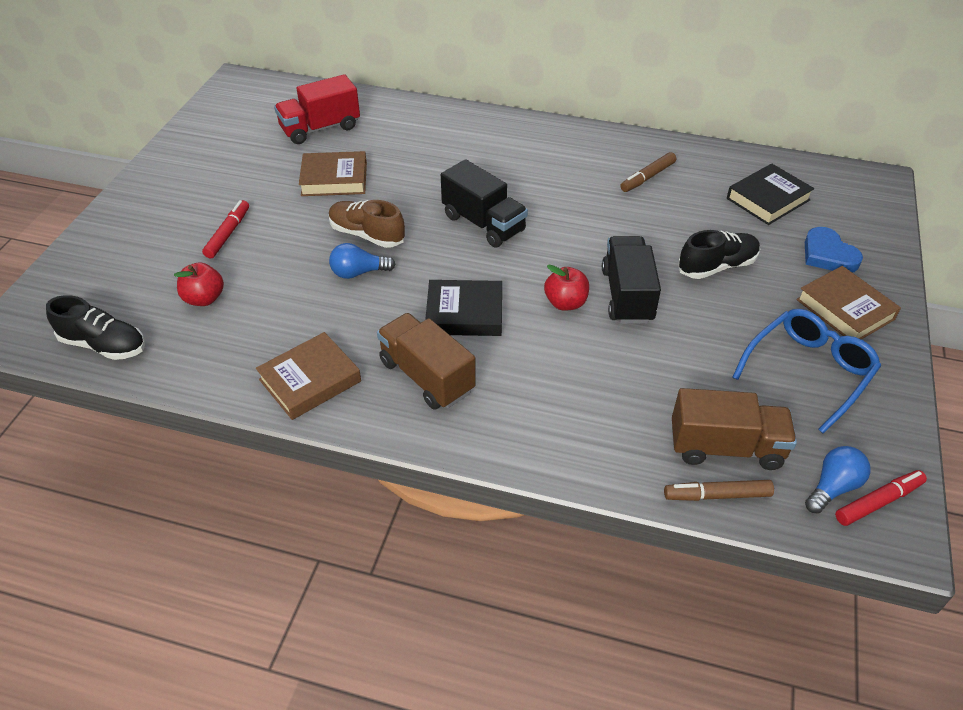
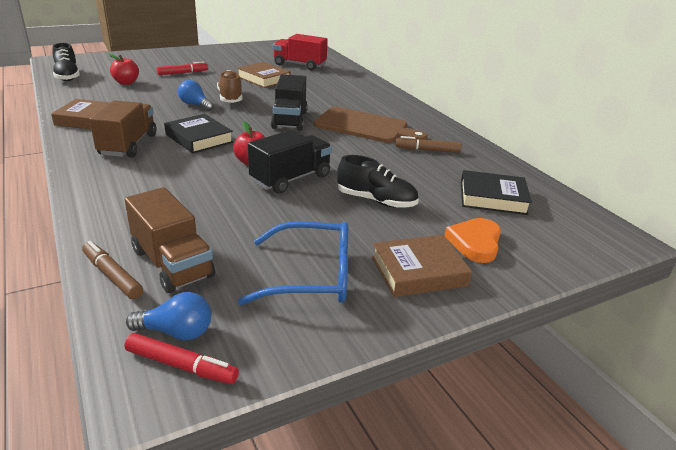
camera: 45 degrees right, 15 degrees down
brown book [796,266,901,339] -> brown book turned 60 degrees clockwise [372,235,472,297]
blue heart [805,227,863,273] -> orange heart [445,218,501,263]
none -> brown cutting board [313,107,428,143]

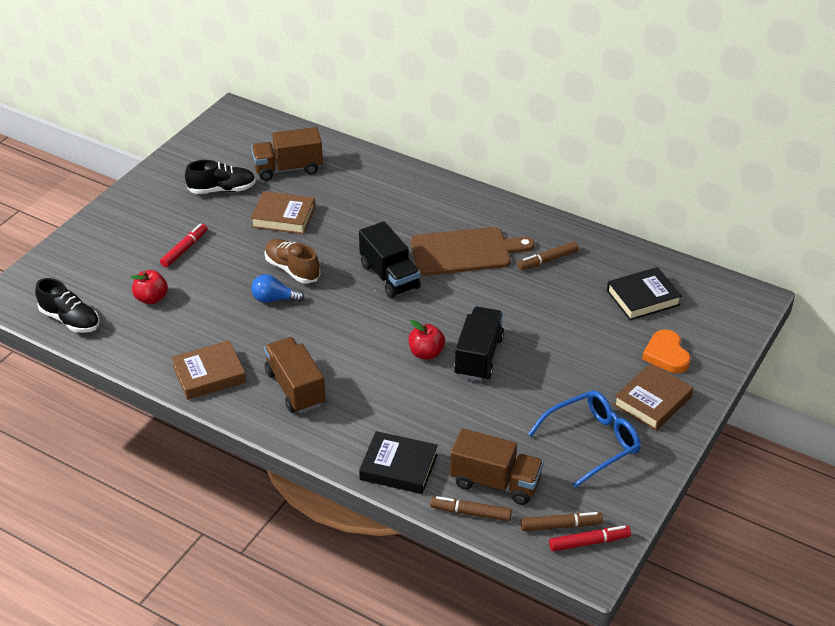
camera: 30 degrees left, 10 degrees up
blue light bulb [126,292,211,340] -> brown marker [521,512,603,531]
black book [164,114,233,153] -> black book moved to [359,431,438,494]
red truck [273,34,328,71] -> brown truck [251,127,323,181]
black shoe [337,155,419,208] -> black shoe moved to [185,160,256,194]

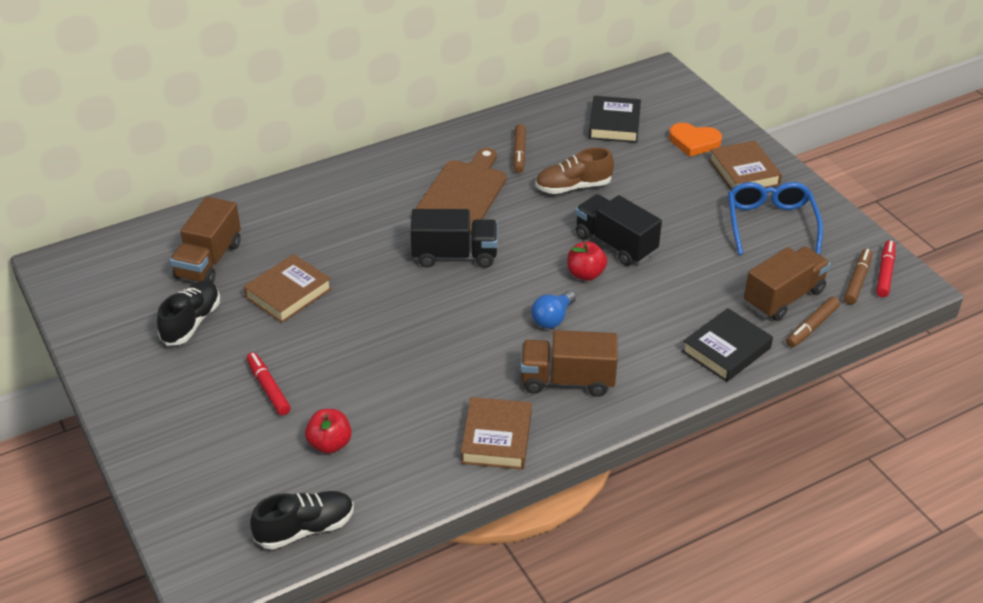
camera: 60 degrees left, 0 degrees up
blue light bulb [251,274,304,303] -> blue light bulb moved to [531,290,576,329]
brown shoe [264,239,321,284] -> brown shoe moved to [535,147,614,194]

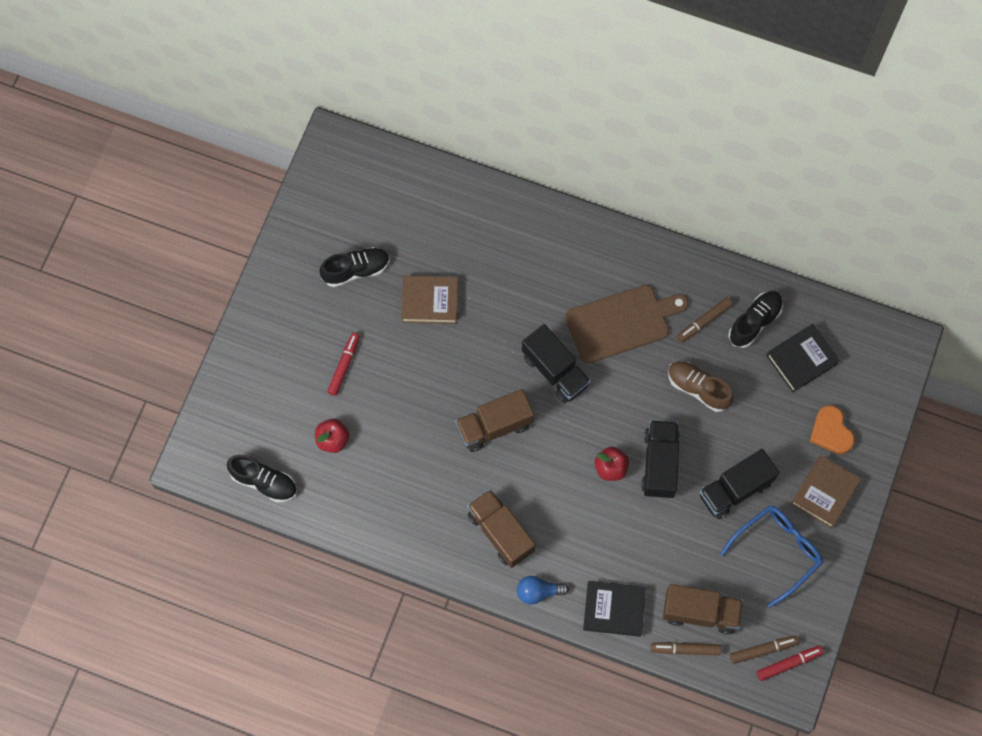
camera: 50 degrees right, 30 degrees up
brown truck [170,197,241,283] -> brown truck moved to [455,389,534,452]
brown book [461,397,532,469] -> none
blue light bulb [531,290,576,329] -> blue light bulb moved to [517,576,569,605]
none -> black truck [699,449,779,519]
none -> black shoe [728,291,783,348]

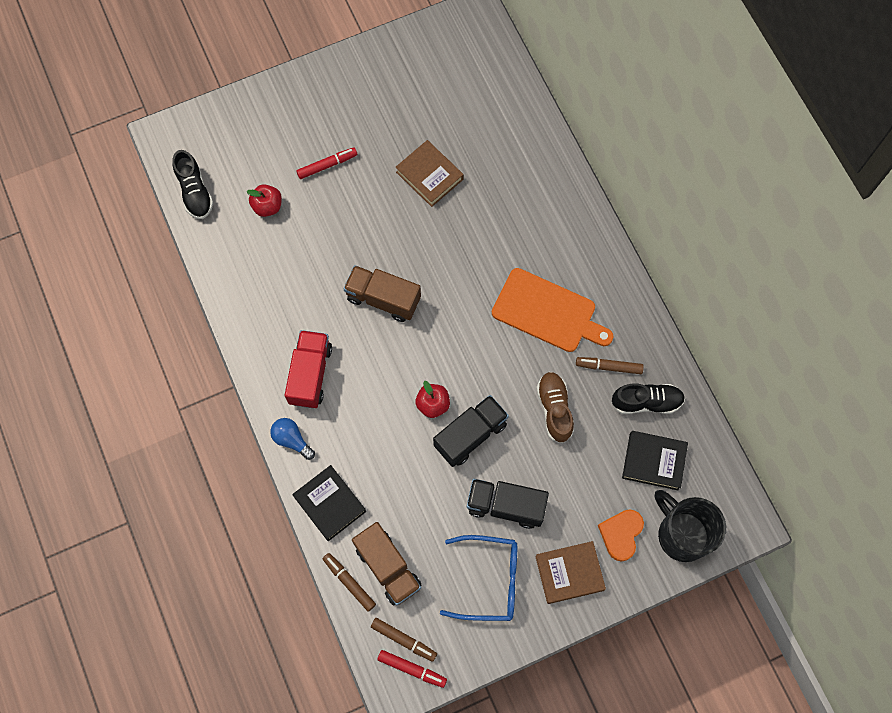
camera: 45 degrees right, 0 degrees up
black shoe [320,247,390,287] -> none
brown truck [467,489,536,568] -> red truck [285,330,332,408]
black truck [522,324,591,403] -> none
brown cutting board [565,285,689,364] -> orange cutting board [492,268,614,352]
none -> black mug [655,490,726,562]

